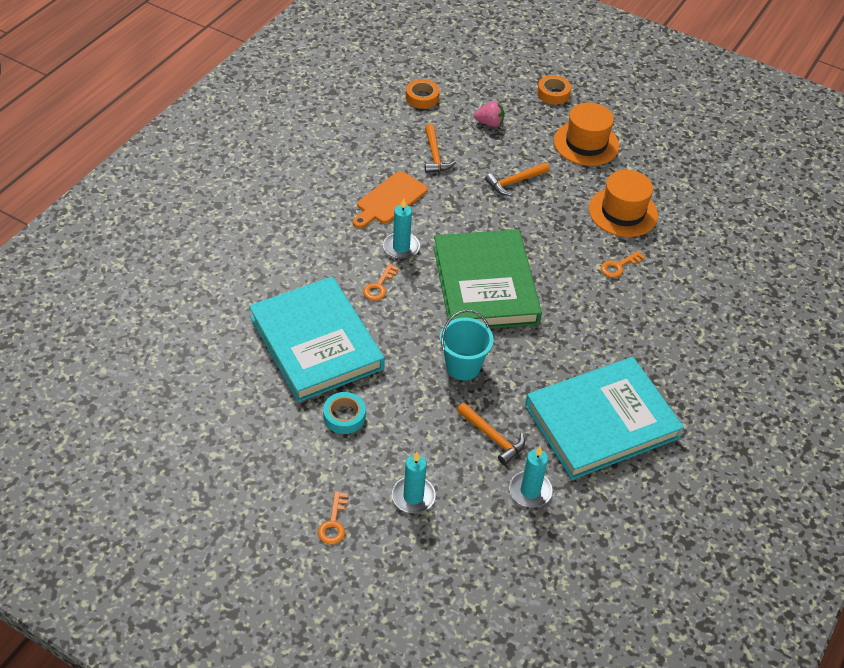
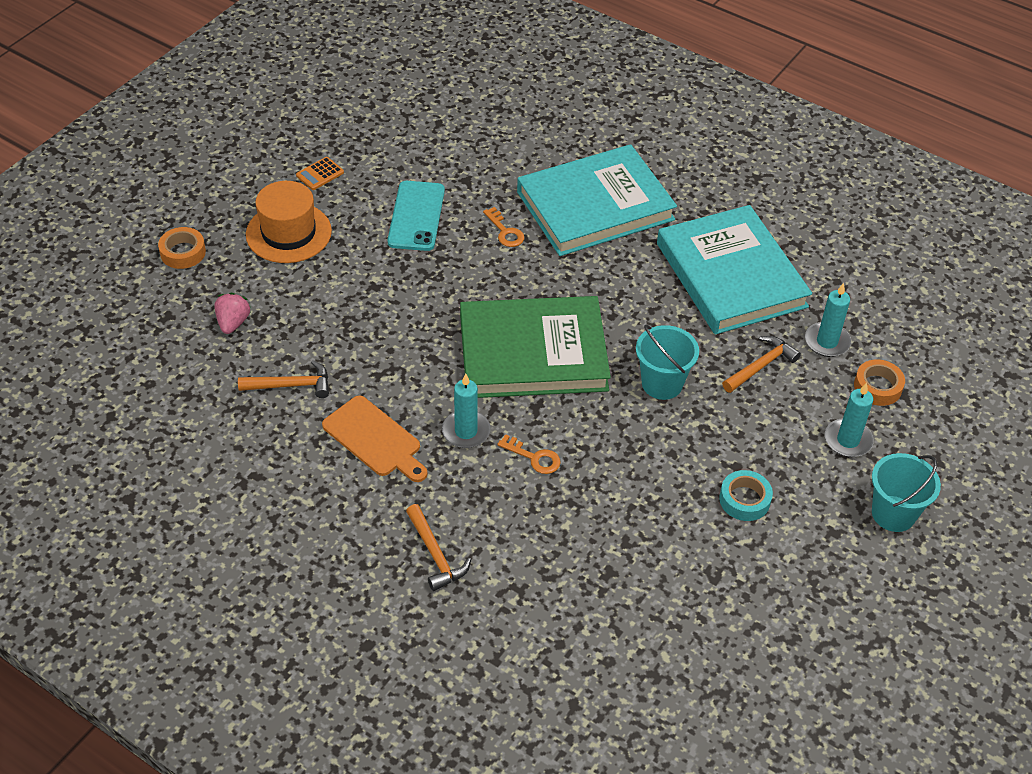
camera: 85 degrees left, 0 degrees up
turquoise book [249,277,385,402] -> turquoise book moved to [517,144,677,256]
orange key [318,491,348,544] -> turquoise bucket [872,453,941,532]
orange tape [406,79,439,109] -> orange tape moved to [854,359,905,406]
orange hammer [485,162,550,196] -> orange hammer moved to [406,504,471,591]
orange hat [589,170,658,237] -> turquoise phone [387,181,445,251]
none -> orange calculator [296,157,344,190]

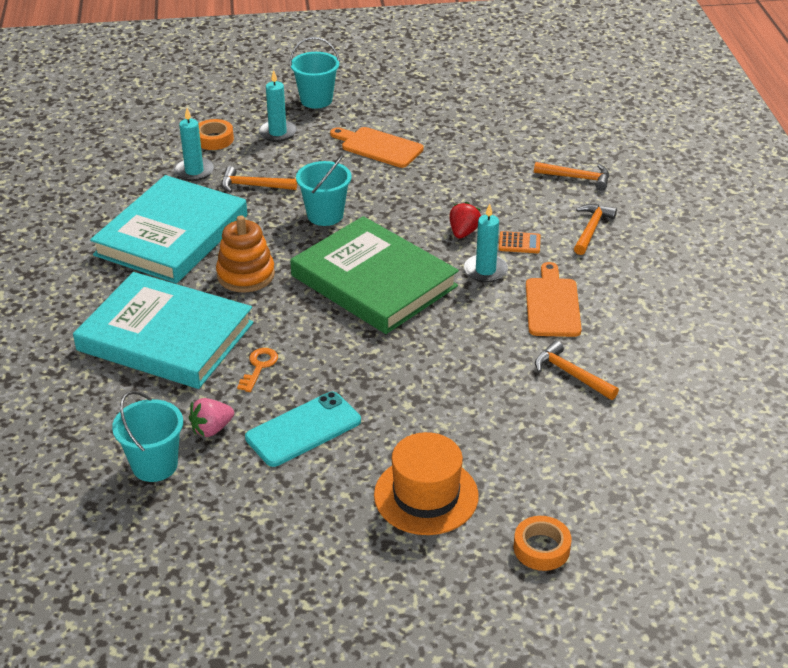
camera: 130 degrees left, 10 degrees down
pink strawberry [214,292,250,334] -> pink strawberry moved to [189,398,234,437]
orange calculator [296,157,344,190] -> orange calculator moved to [499,231,541,253]
orange key [497,434,561,474] -> red strawberry [449,202,481,239]
turquoise tape [719,470,773,521] -> orange cutting board [330,127,424,168]
none -> turquoise bucket [112,391,183,482]
none -> orange stacking toy [216,215,275,292]
none -> orange hammer [534,162,609,190]

